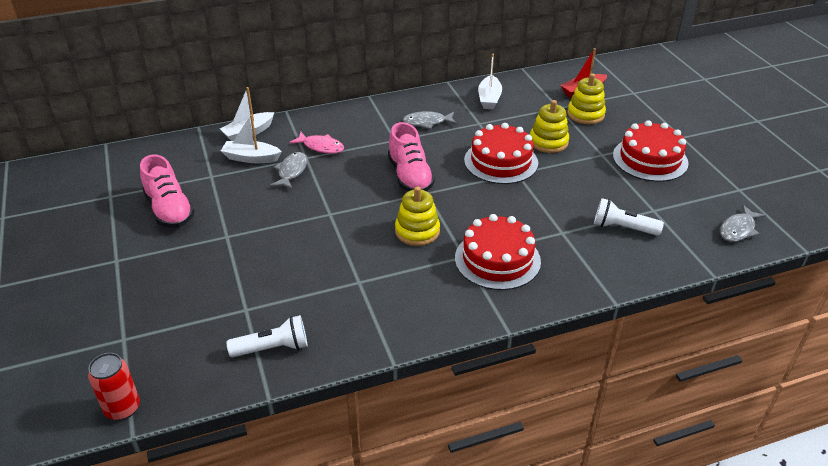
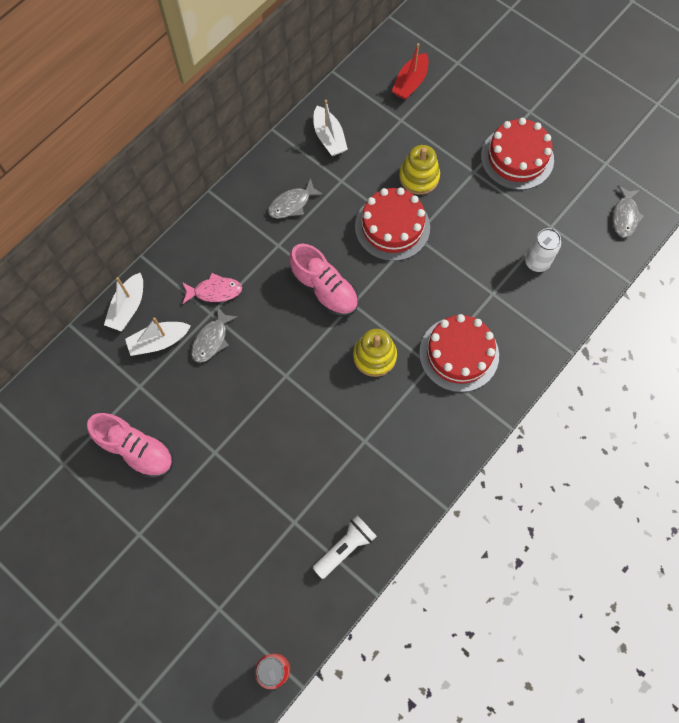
camera: 30 degrees left, 30 degrees up
grey fish [270,152,308,190] -> grey fish turned 135 degrees counterclockwise [191,307,238,363]
yellow stacking toy [567,73,606,124] -> none
white flashlight [594,198,664,236] -> white can [525,228,561,272]

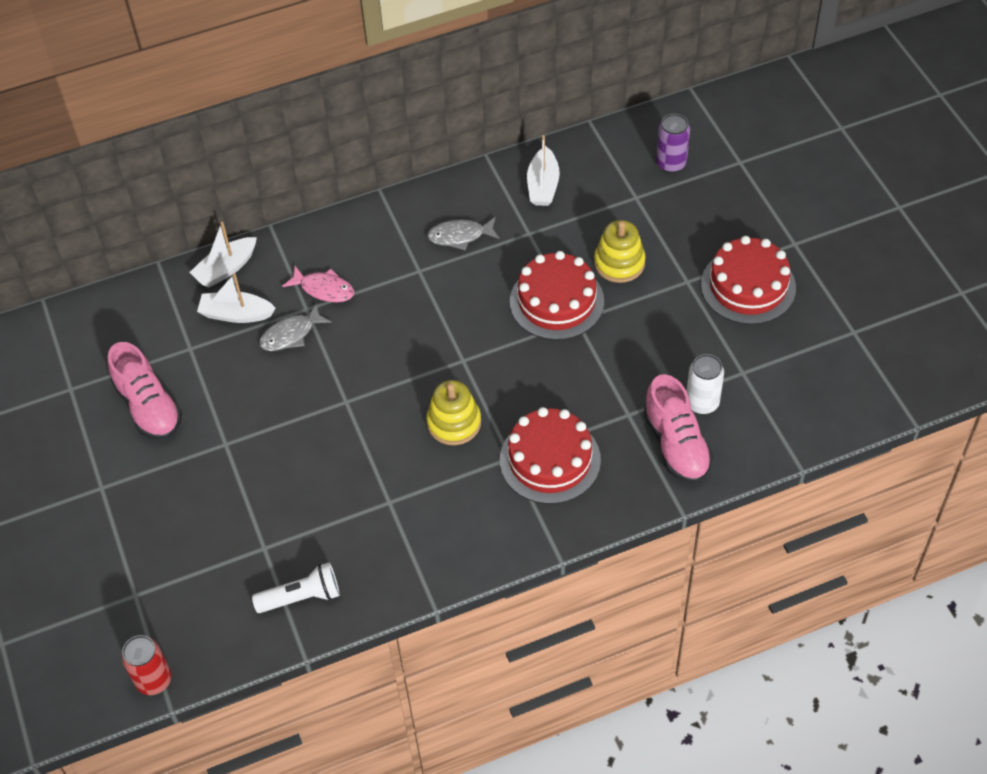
camera: 30 degrees right, 15 degrees down
pink shoe [289,244,358,317] -> pink shoe moved to [644,374,713,483]
red boat [392,43,428,100] -> purple can [656,113,690,173]
grey fish [612,185,645,237] -> none

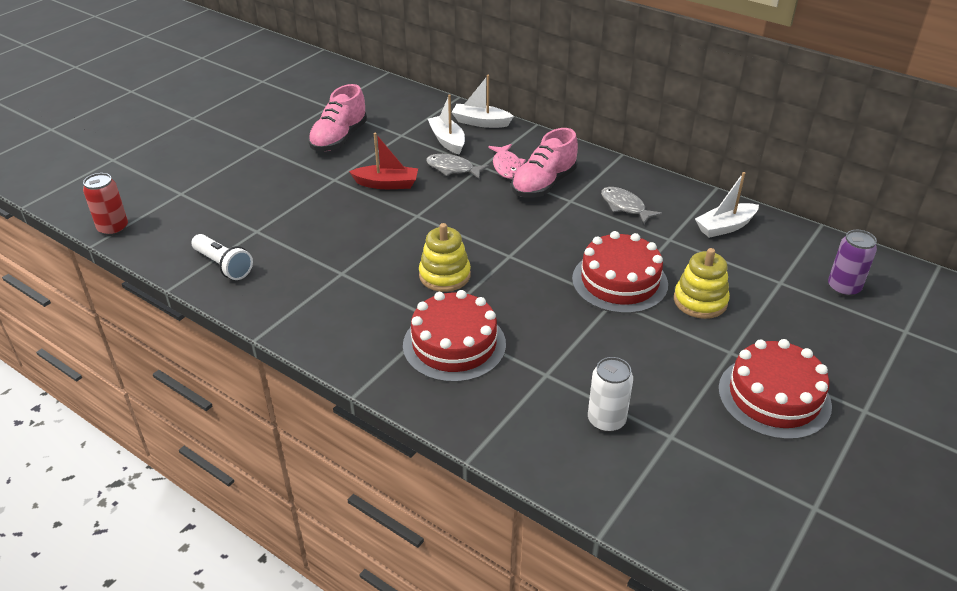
camera: 55 degrees right, 15 degrees down
pink shoe [644,374,713,483] -> pink shoe moved to [511,128,578,198]
none -> red boat [349,133,418,189]

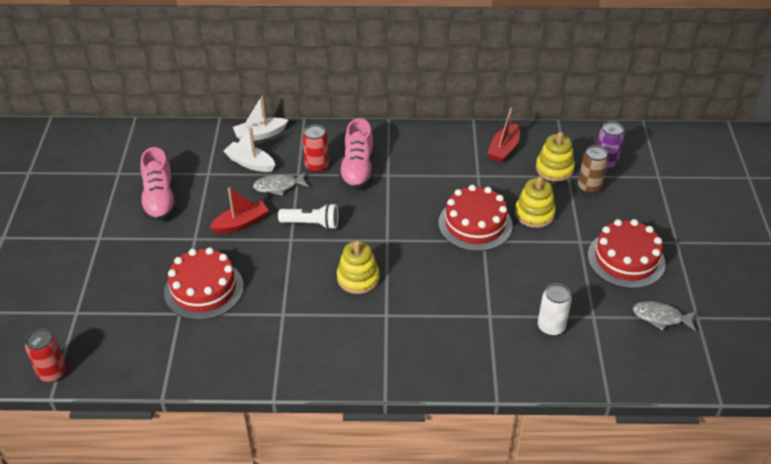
camera: 35 degrees left, 5 degrees up
white flashlight [191,234,253,280] -> white flashlight moved to [278,203,339,230]
red cake [403,290,506,382] -> red cake moved to [164,247,244,320]
pink fish [488,144,526,179] -> red can [303,125,329,173]
grey fish [601,187,662,224] -> grey fish moved to [633,301,697,331]
white boat [695,172,759,238] -> red boat [487,108,520,163]
none -> yellow stacking toy [536,132,575,182]
none -> brown can [578,145,609,194]

